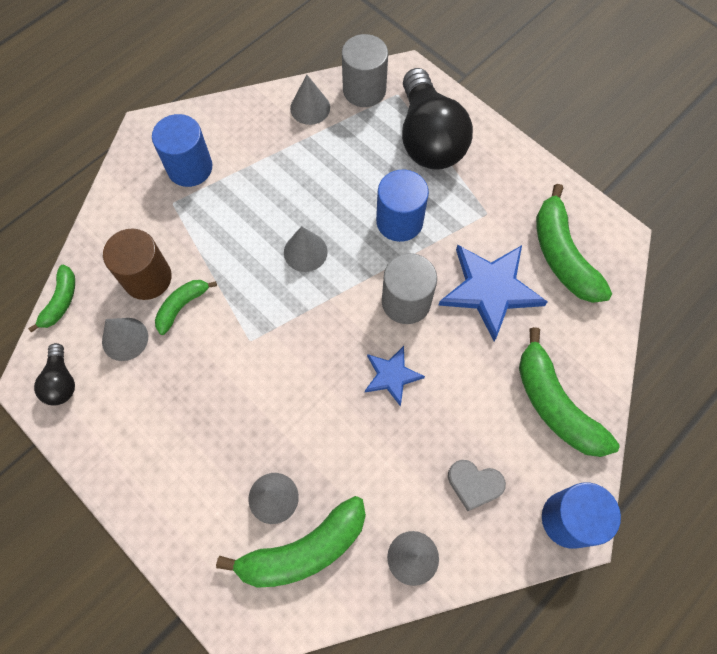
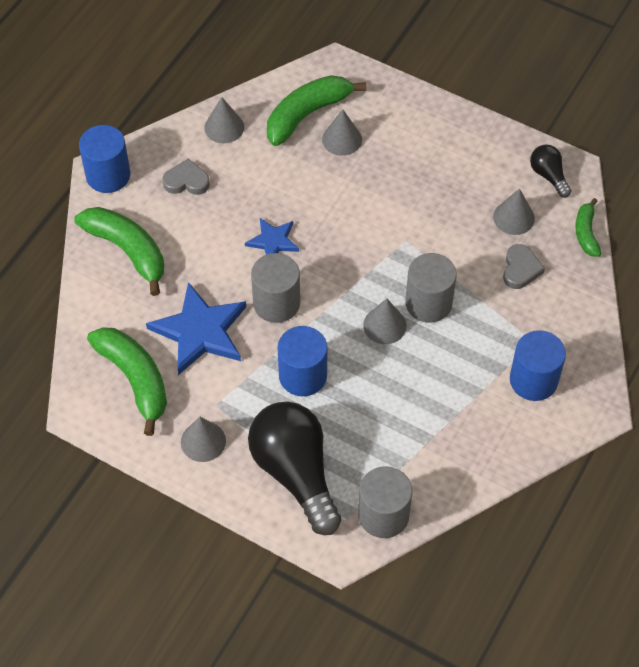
camera: 165 degrees right, 10 degrees down
brown cylinder [103,229,172,300] -> grey heart [503,244,545,289]
green banana [155,280,217,335] -> none
grey cone [290,75,330,125] -> grey cone moved to [181,417,226,462]
none -> grey cylinder [405,253,457,323]

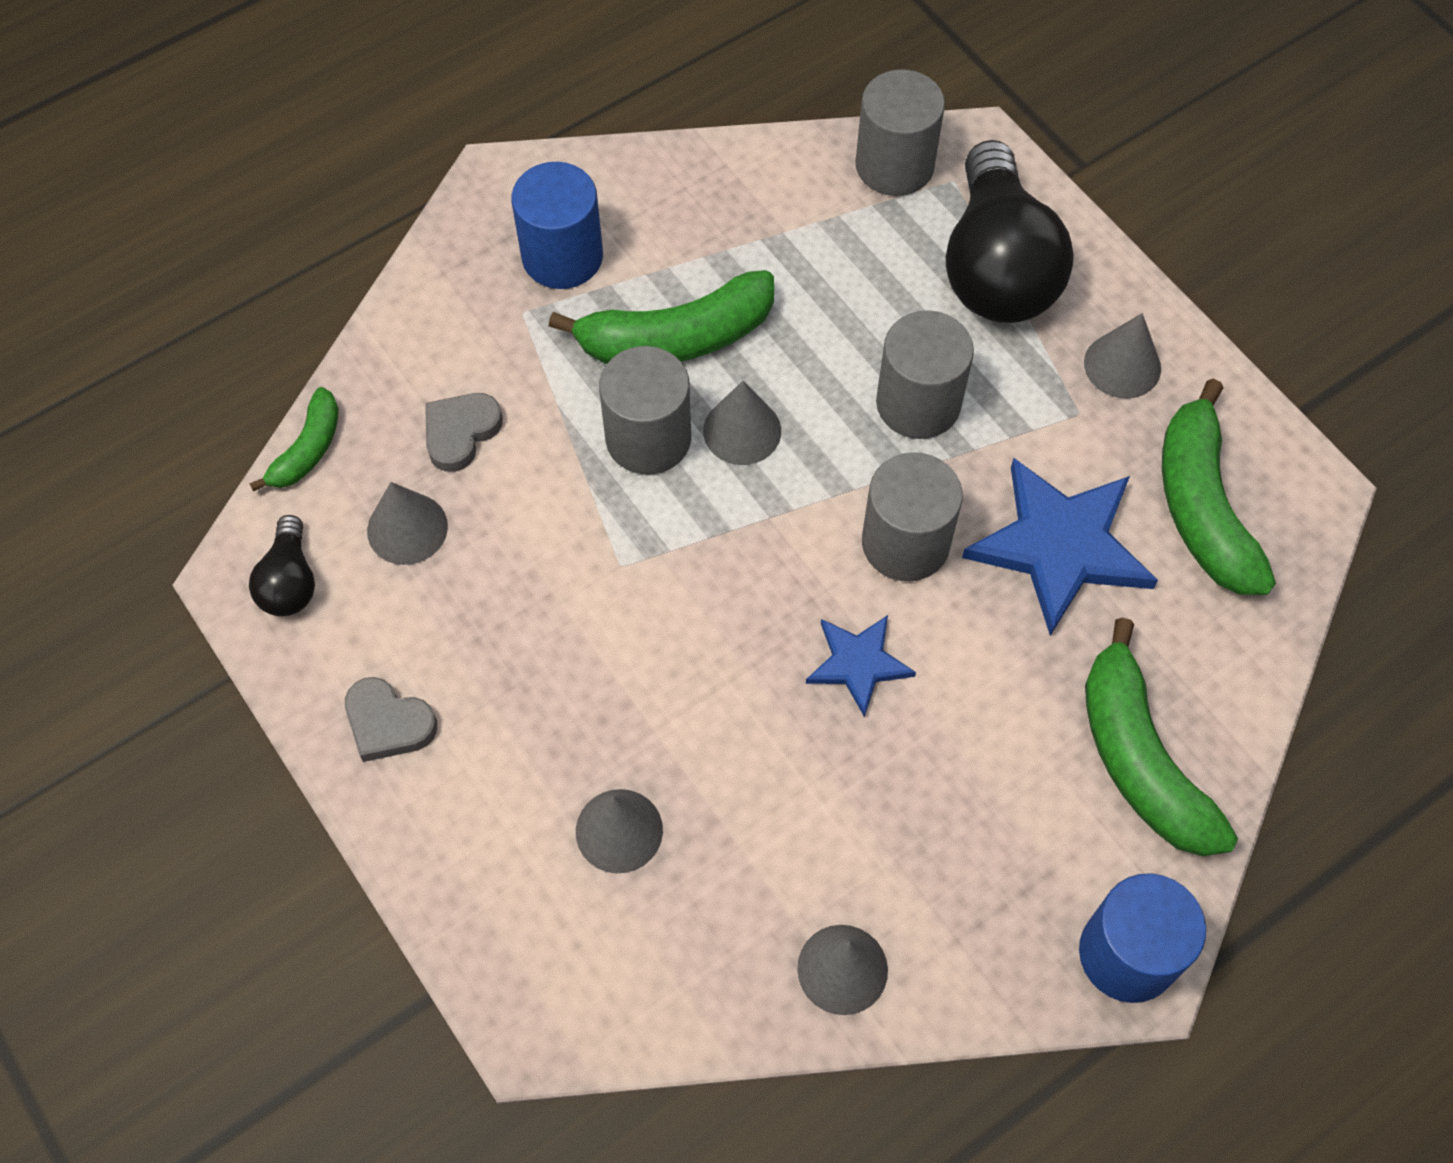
camera: 155 degrees left, 5 degrees up
grey heart [162,159,210,195] -> grey heart moved to [345,677,437,762]
green banana [267,75,366,146] -> green banana moved to [549,270,774,364]
blue cylinder [277,326,327,396] -> grey cylinder [876,310,974,439]

